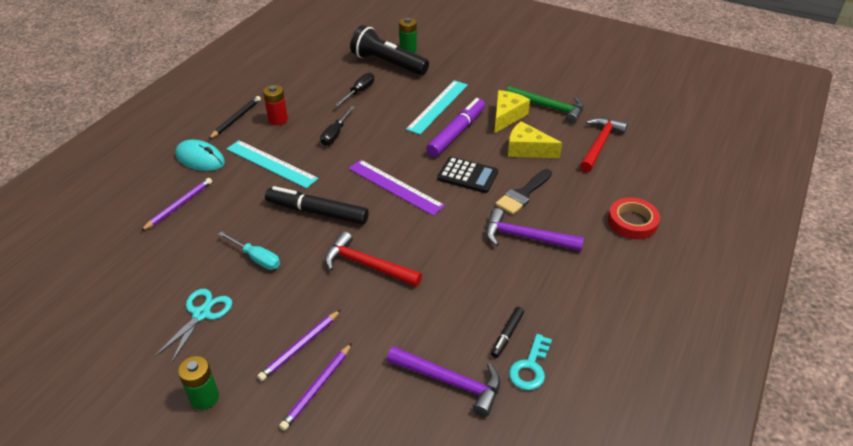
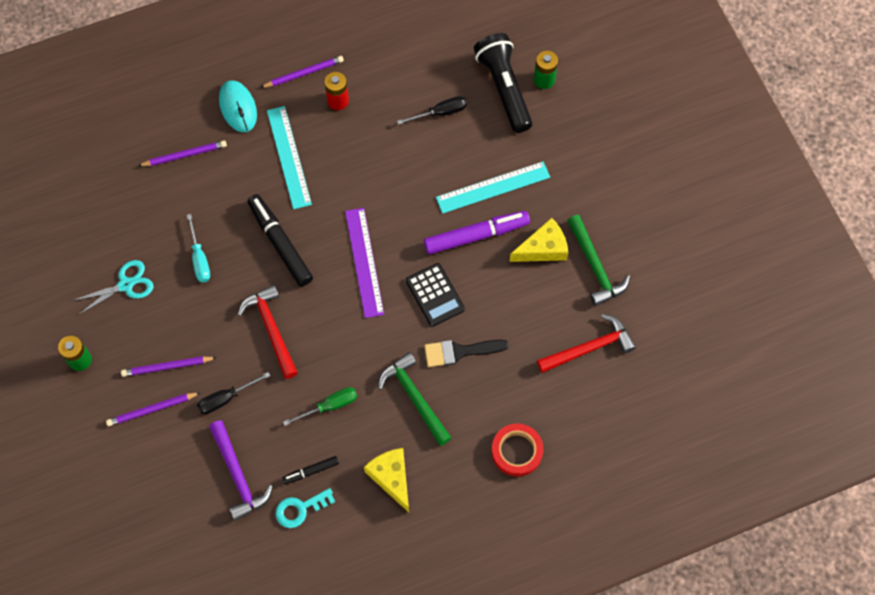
camera: 40 degrees right, 25 degrees up
black pencil [209,96,261,139] -> purple pencil [260,56,344,88]
black screwdriver [320,106,355,146] -> black screwdriver moved to [197,372,270,414]
purple hammer [486,208,584,251] -> green hammer [378,352,451,446]
yellow cheese [508,121,562,158] -> yellow cheese moved to [364,448,409,512]
none -> green screwdriver [283,387,357,426]

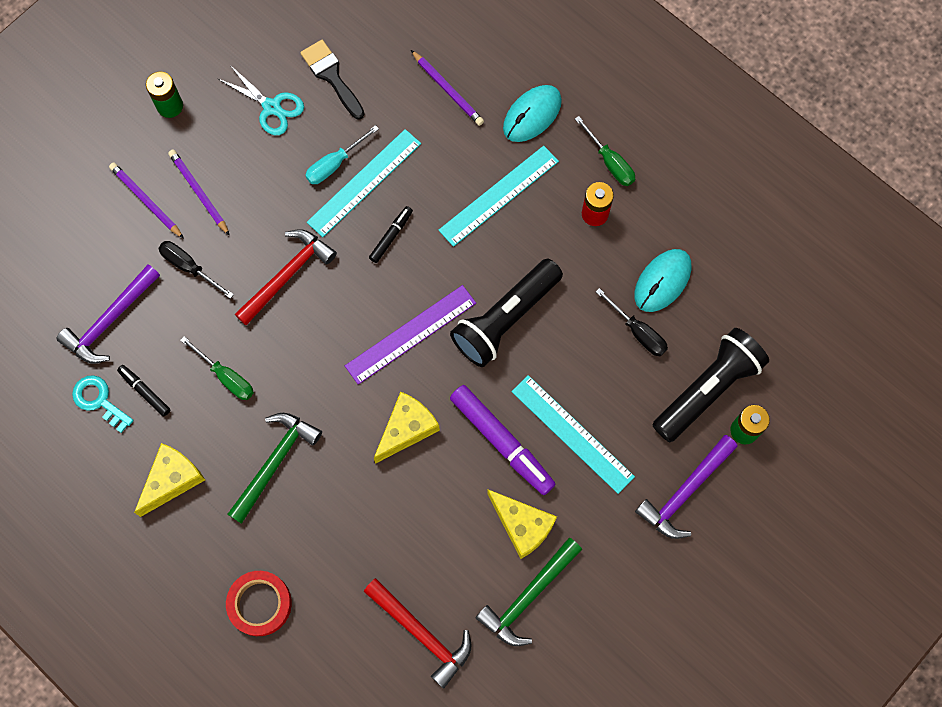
camera: 65 degrees right, 5 degrees up
black marker [247,194,313,287] -> black marker [369,206,413,263], size x0.51
purple pencil [260,56,344,88] -> green screwdriver [575,116,635,186]
black calculator [406,263,465,327] -> yellow cheese [374,392,440,464]
black brush [424,340,509,367] -> black brush moved to [300,40,364,120]
none -> turquoise ruler [307,129,421,237]
none -> black flashlight [450,259,563,367]
none -> turquoise mouse [634,249,691,312]
none -> purple hammer [635,435,738,539]

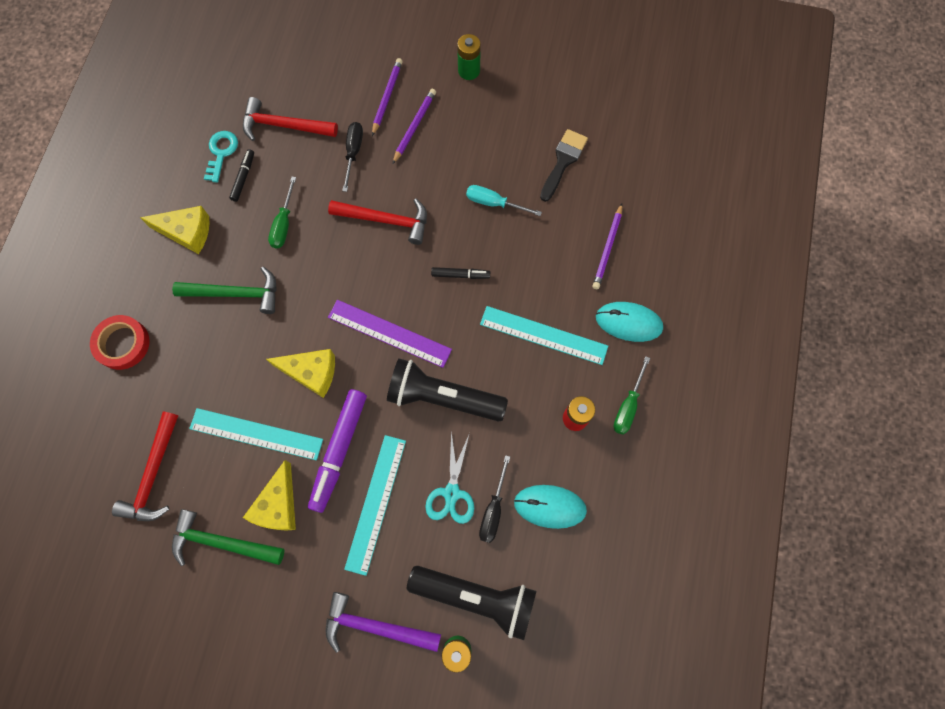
camera: 60 degrees right, 0 degrees up
purple hammer [56,264,160,363] -> red hammer [243,97,338,141]
turquoise scissors [218,65,304,135] -> turquoise scissors moved to [425,431,474,524]
turquoise ruler [307,129,421,237] -> turquoise ruler moved to [189,408,323,460]

